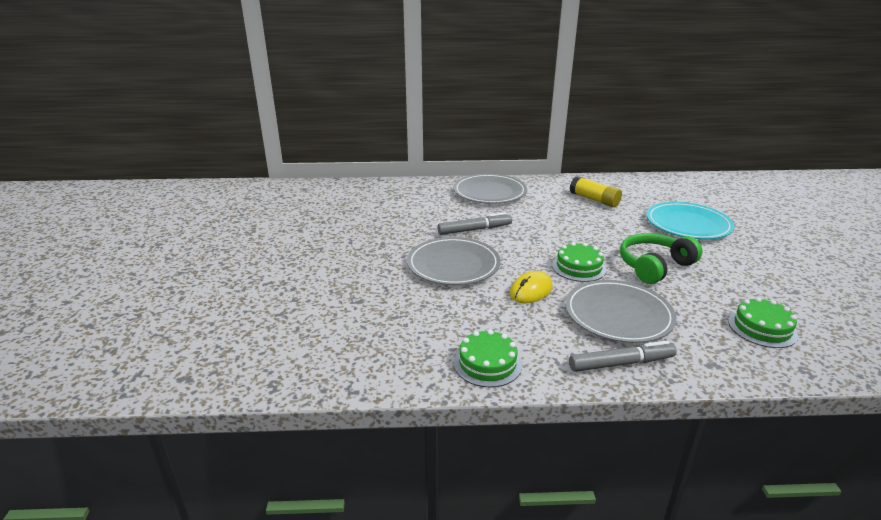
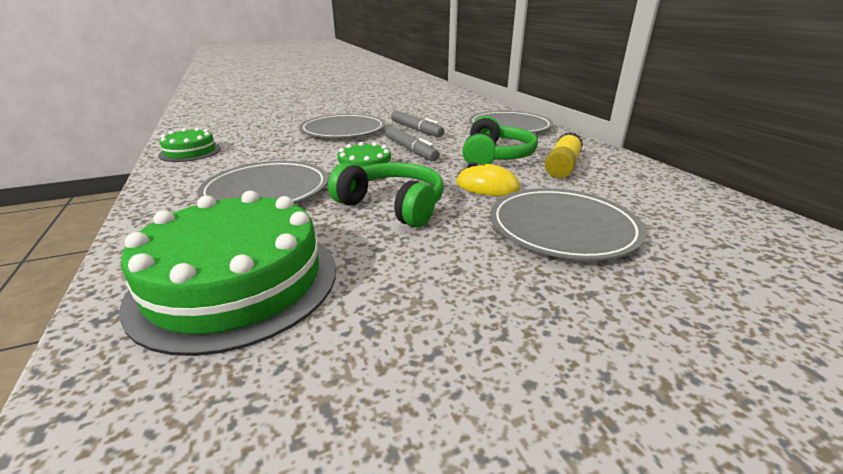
camera: 70 degrees right, 0 degrees up
yellow mouse [510,271,553,303] -> yellow mouse moved to [456,162,520,196]
grey marker [569,341,677,372] -> grey marker moved to [385,126,440,161]
turquoise plate [646,202,734,239] -> grey plate [490,188,646,260]
green cake [728,297,798,348] -> green cake [119,191,336,356], size x1.91
none -> green headphones [462,116,538,164]

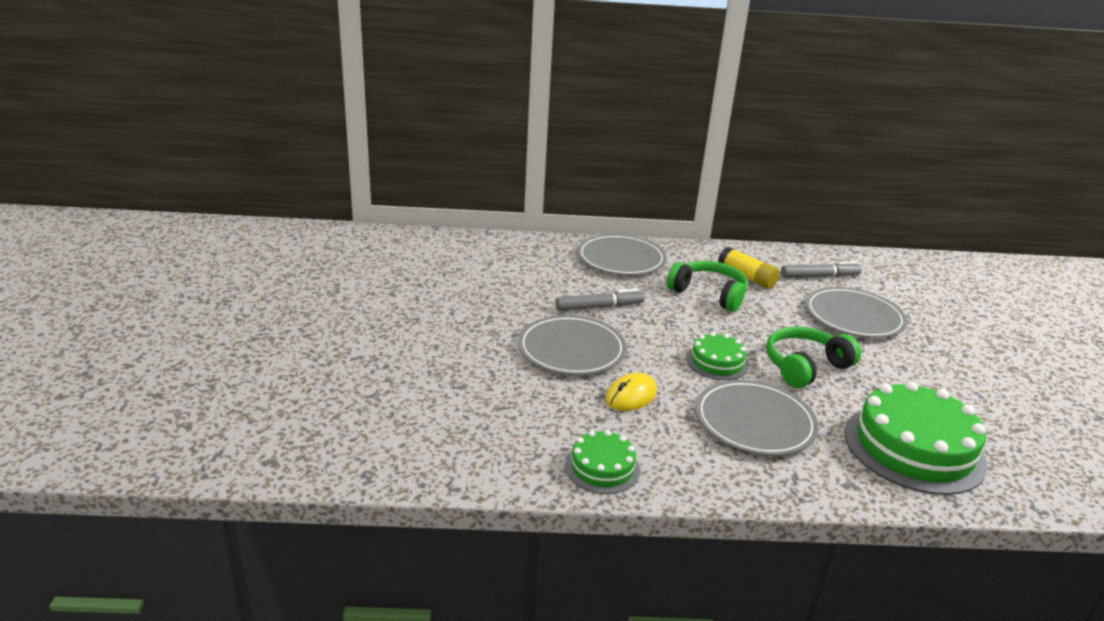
camera: 70 degrees left, 0 degrees up
grey marker [385,126,440,161] -> grey marker moved to [781,261,862,278]
yellow mouse [456,162,520,196] -> yellow mouse moved to [605,372,657,411]

